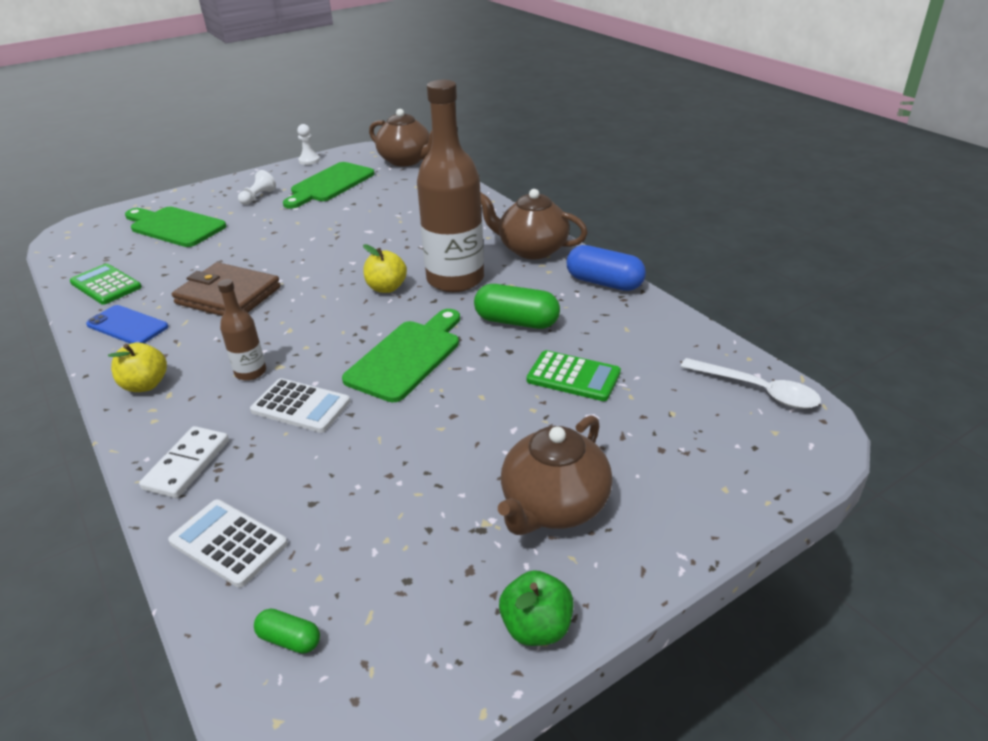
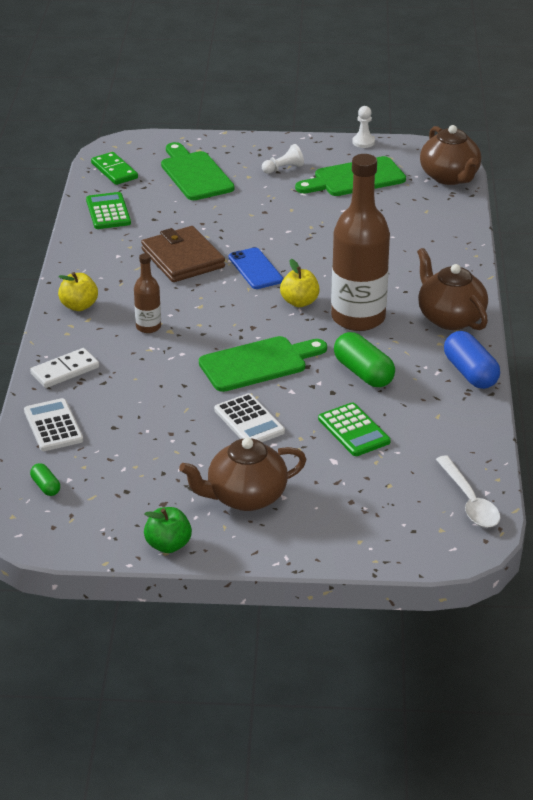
camera: 35 degrees right, 0 degrees up
blue phone [86,305,169,344] -> blue phone moved to [229,247,283,289]
white calculator [250,378,350,433] -> white calculator moved to [214,393,285,442]
none -> green domino [91,152,138,185]

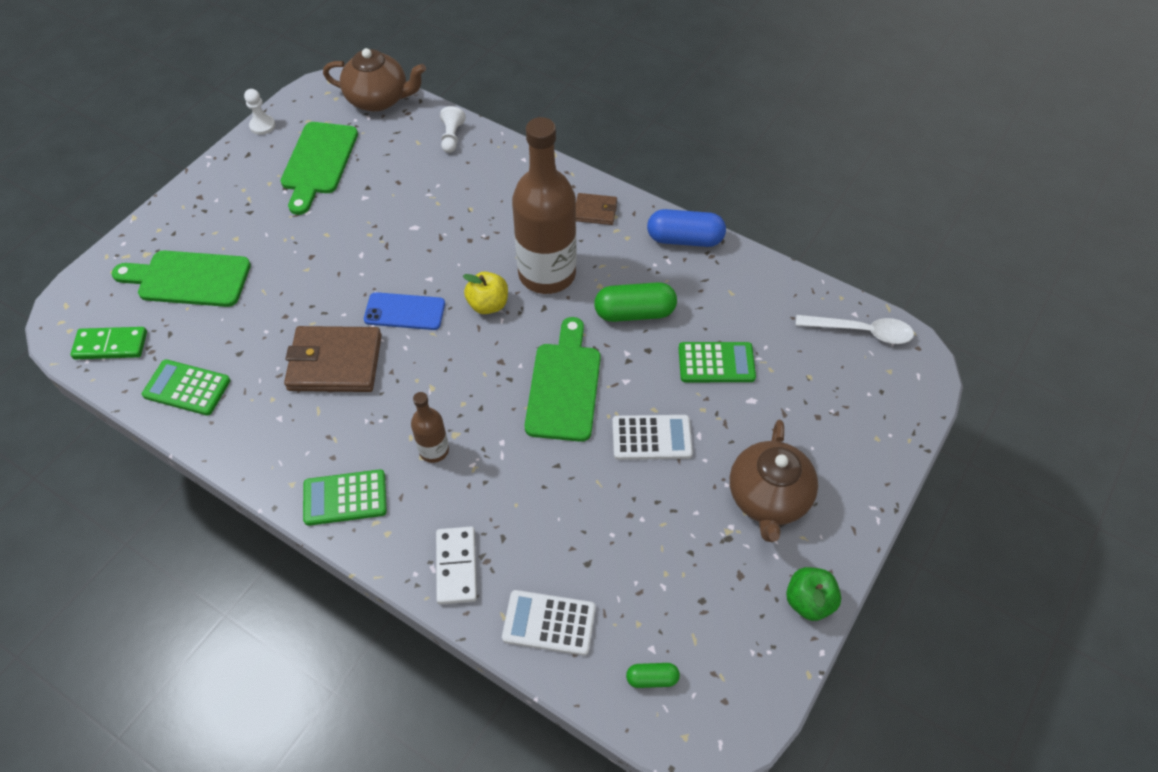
camera: 60 degrees left, 20 degrees up
yellow apple [58,272,98,311] -> green calculator [303,469,387,526]
white pawn [262,144,304,174] -> white pawn moved to [440,106,466,153]
brown teapot [417,248,488,330] -> brown wallet [576,193,617,225]

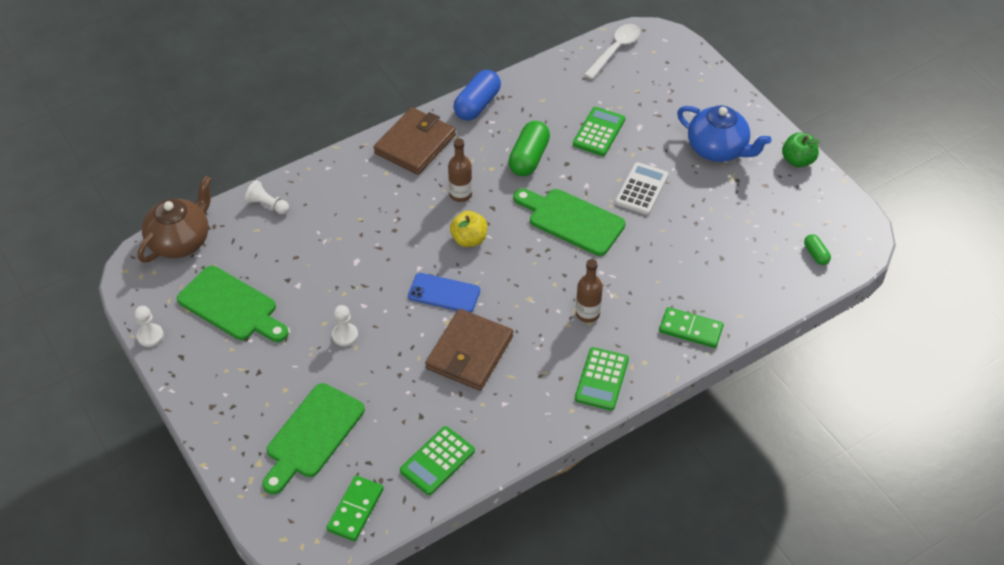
camera: 65 degrees left, 5 degrees down
blue phone [364,292,445,330] -> blue phone turned 75 degrees clockwise [408,273,480,313]
white domino [436,527,477,604] -> green domino [659,307,724,348]
white calculator [502,590,596,656] -> none
brown bottle [512,117,576,294] -> brown bottle [448,138,472,202], size x0.46
brown wallet [576,193,617,225] -> brown wallet [374,107,456,175], size x1.90
green capsule [626,663,680,688] -> green capsule turned 45 degrees counterclockwise [804,234,831,265]
brown teapot [730,420,818,542] -> blue teapot [677,105,772,162]
none -> white pawn [332,305,358,346]

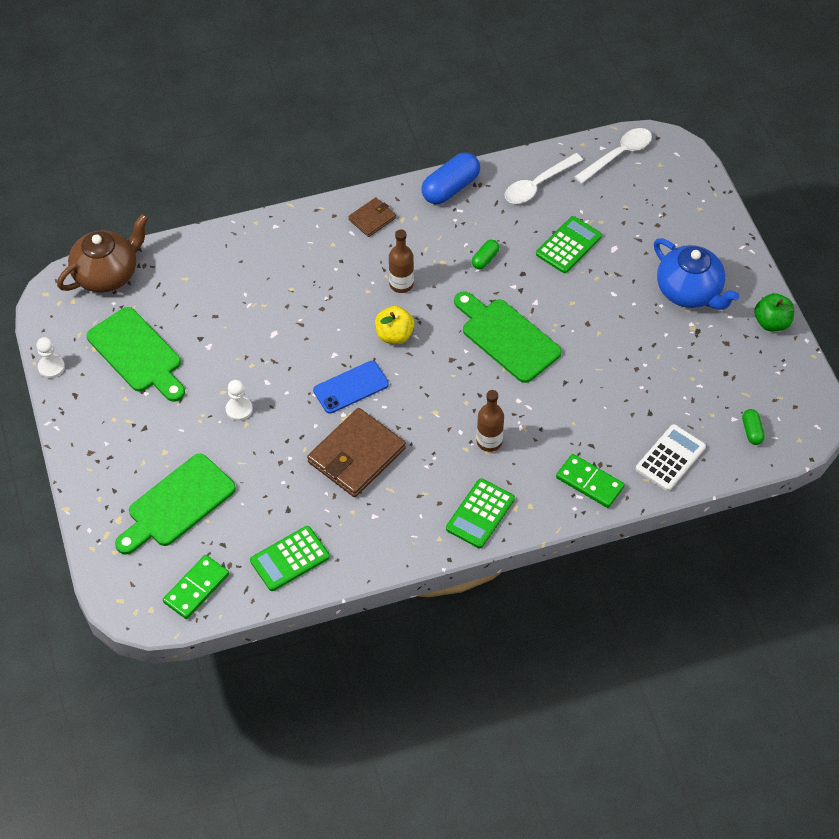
camera: 15 degrees right, 5 degrees up
white pawn [245,180,289,214] -> none
brown wallet [374,107,456,175] -> brown wallet [348,197,396,237], size x0.53
blue phone [408,273,480,313] -> blue phone turned 60 degrees counterclockwise [313,361,389,414]
green capsule [508,121,550,176] -> green capsule [472,240,499,269], size x0.51
white calculator [615,162,669,215] -> white calculator moved to [636,424,706,491]
none -> white spoon [505,153,583,204]

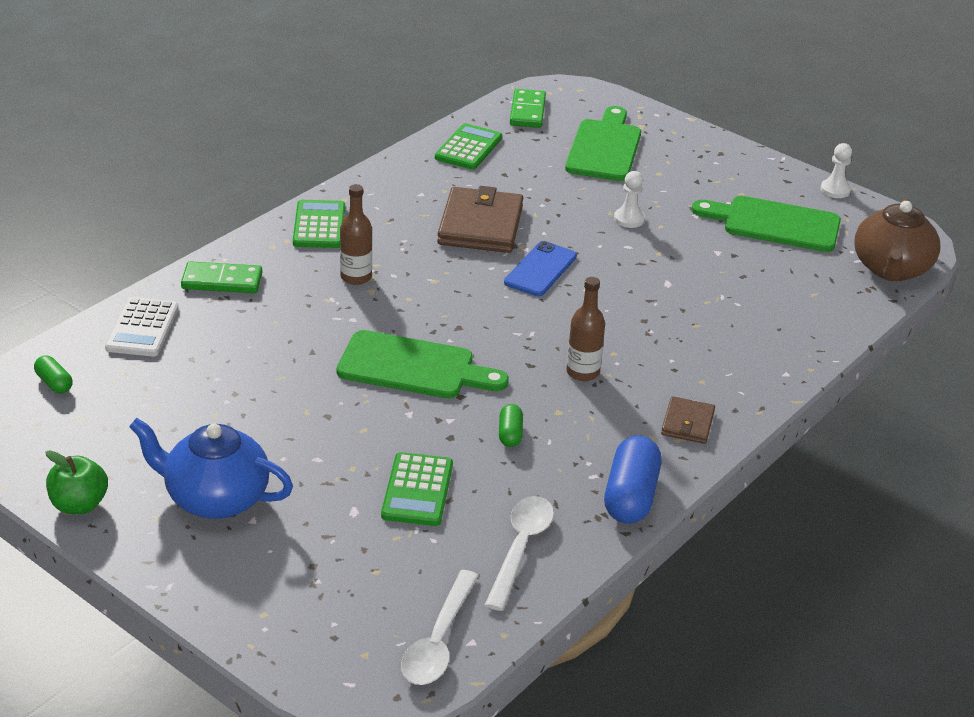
camera: 145 degrees right, 20 degrees down
yellow apple [375,306,414,344] -> none

